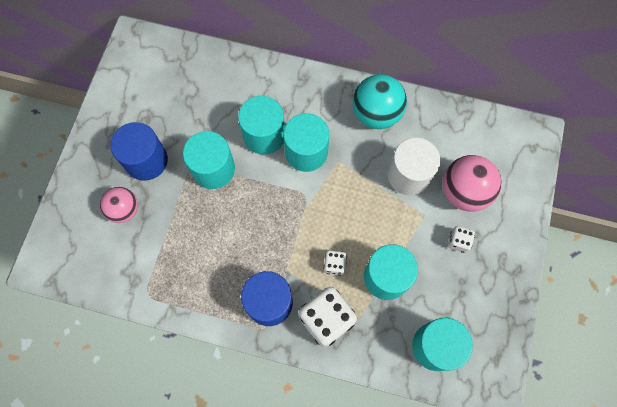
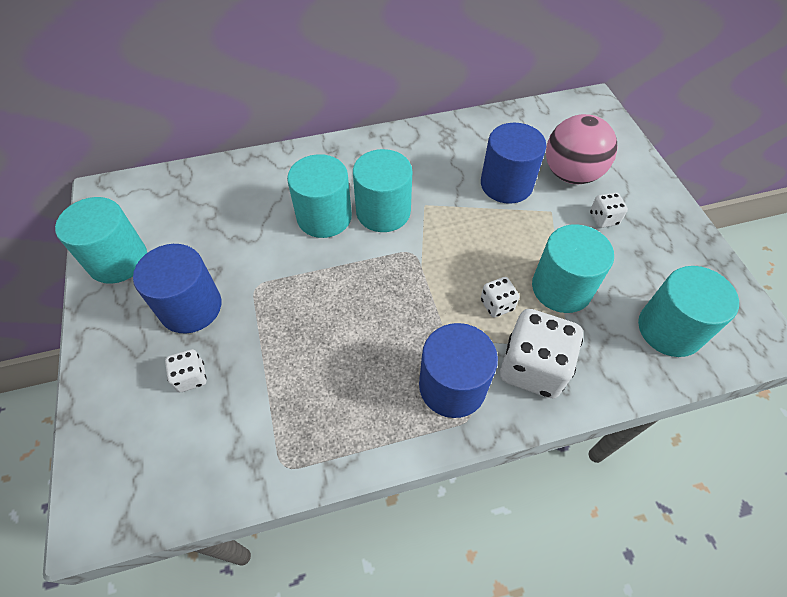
camera: 30 degrees left, 15 degrees down
pink ball [100,187,138,223] -> white dice [165,349,207,392]
turquoise cylinder [183,131,235,189] -> turquoise cylinder moved to [55,197,147,284]
turquoise ball [353,74,407,129] -> none
white cylinder [388,138,441,196] -> blue cylinder [481,123,546,204]

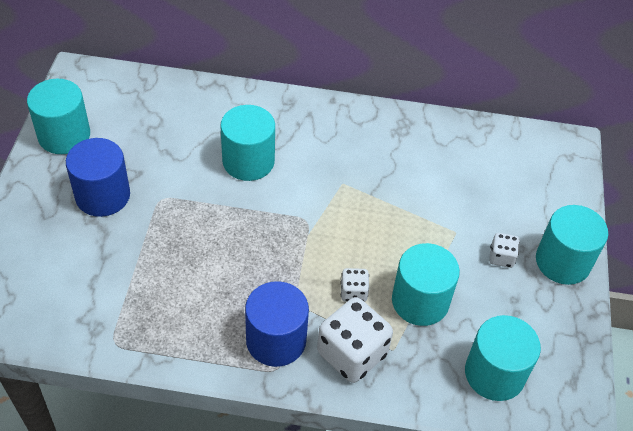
camera: 20 degrees right, 5 degrees down
white dice [165,349,207,392] -> none
turquoise cylinder [353,149,412,232] -> turquoise cylinder moved to [536,205,608,285]
blue cylinder [481,123,546,204] -> none
pink ball [546,114,618,184] -> none

